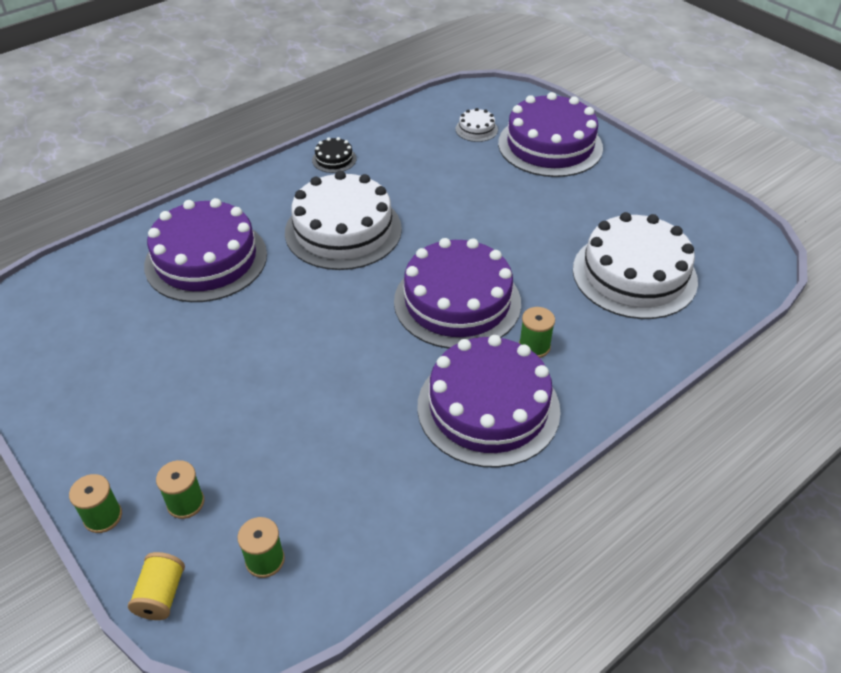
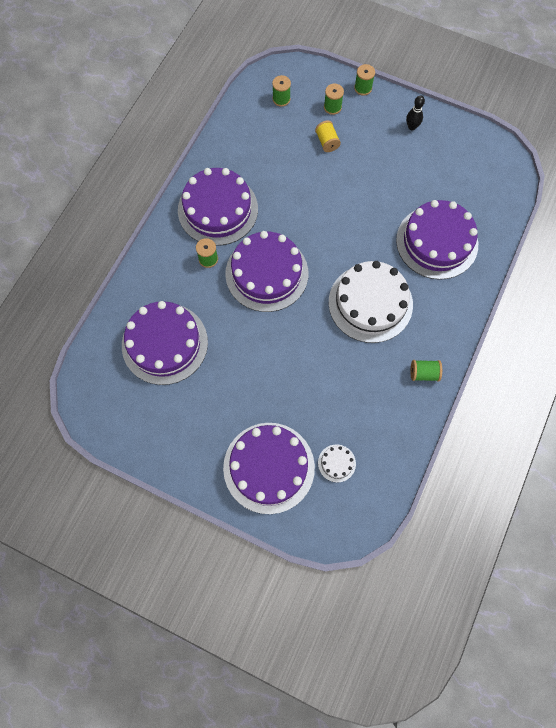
camera: 155 degrees right, 25 degrees up
yellow spool [128,552,185,620] -> yellow spool moved to [315,120,341,152]
black cake [312,137,356,173] -> green spool [411,360,442,381]
white cake [573,212,698,319] -> purple cake [122,301,208,385]
none -> black bowling pin [406,95,425,130]

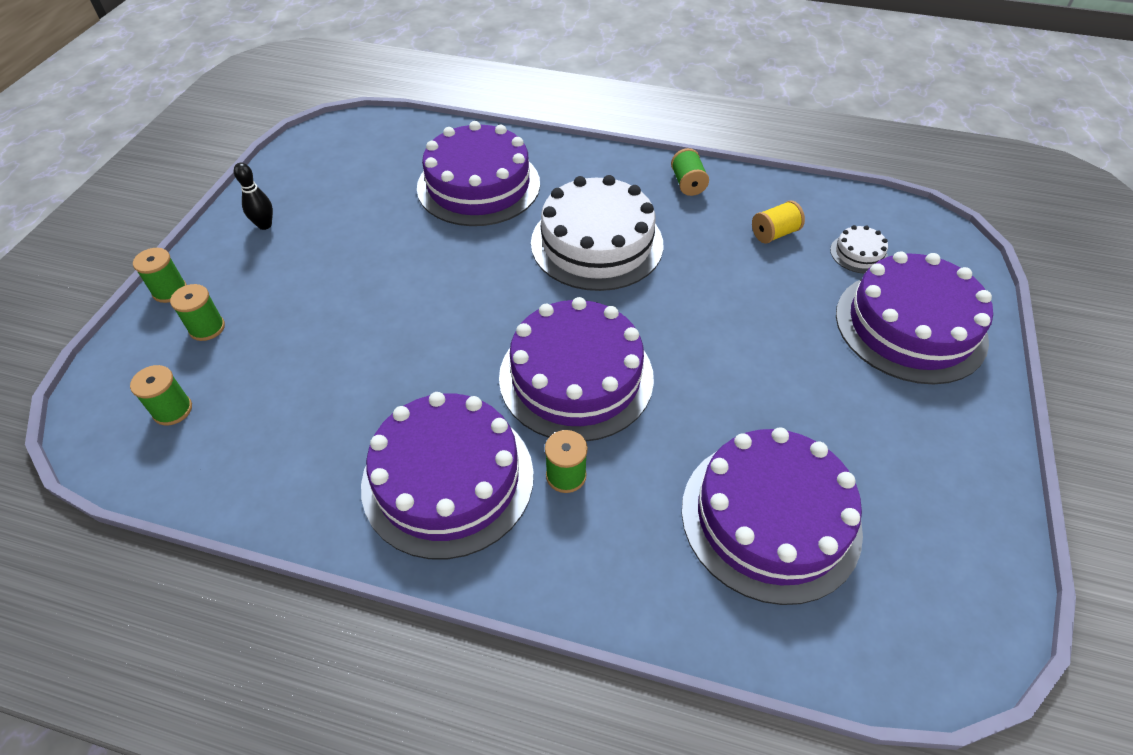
camera: 100 degrees left, 20 degrees down
yellow spool [315,120,341,152] -> yellow spool moved to [752,200,805,244]

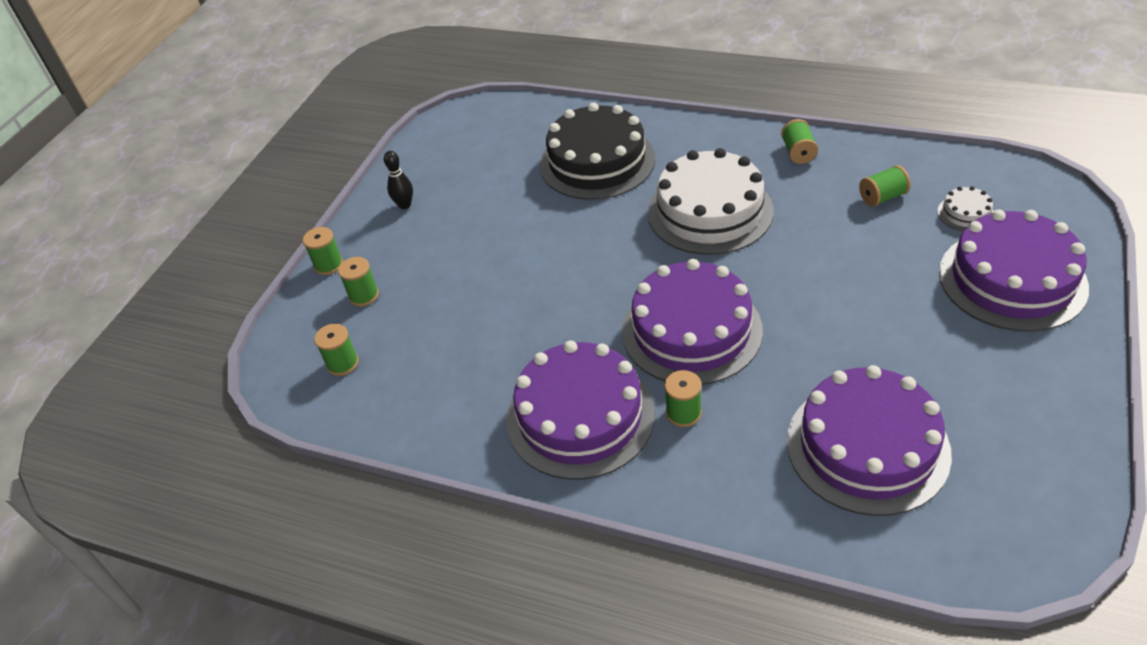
camera: 10 degrees right, 5 degrees down
purple cake [417,121,540,226] -> black cake [540,103,655,200]
yellow spool [752,200,805,244] -> green spool [859,165,911,207]

